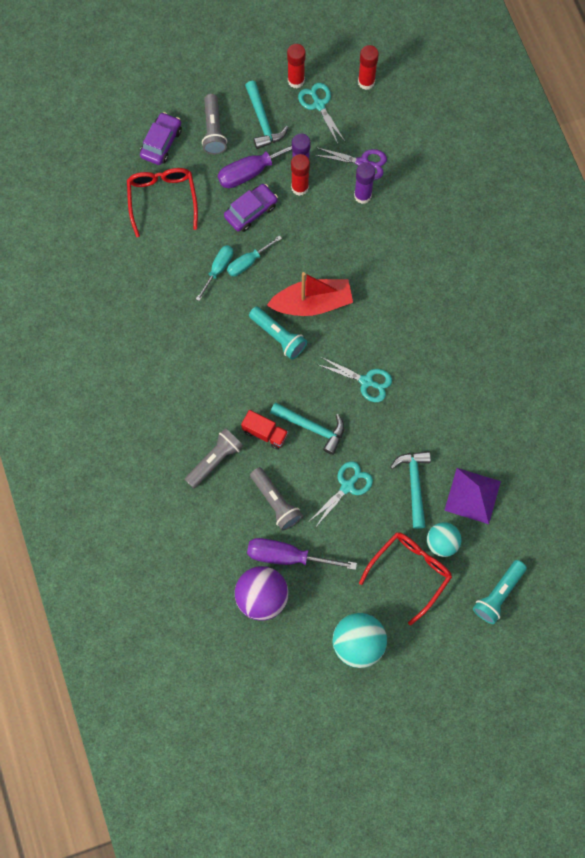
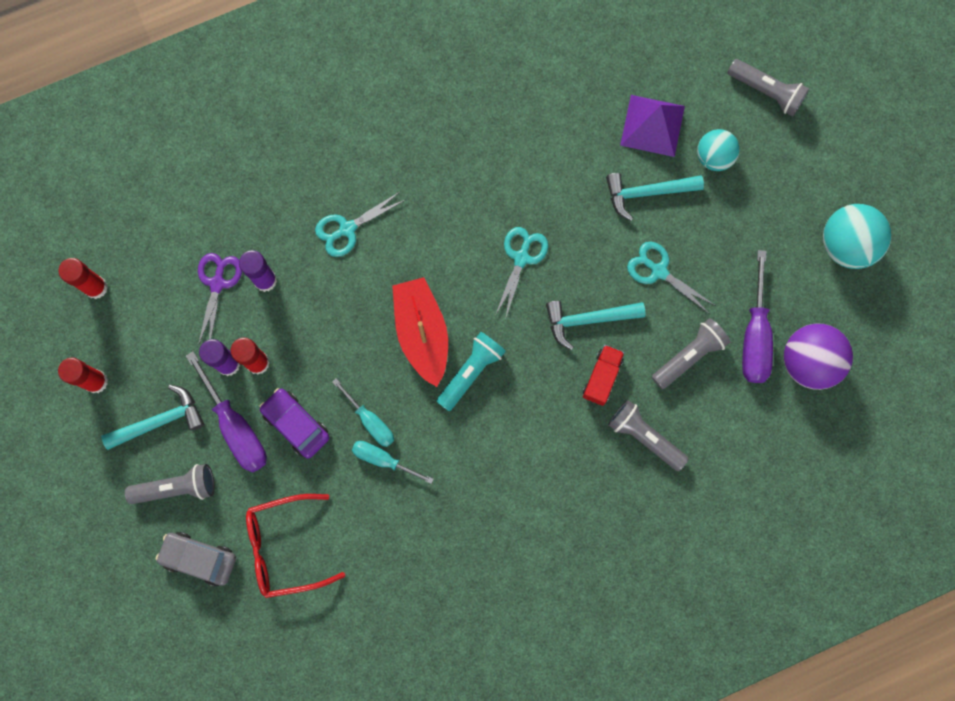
camera: 95 degrees left, 5 degrees up
purple car [140,112,182,165] -> grey car [156,532,236,586]
turquoise hammer [270,402,344,455] -> turquoise hammer turned 120 degrees counterclockwise [546,301,646,350]
turquoise scissors [298,83,345,144] -> turquoise scissors moved to [315,191,405,257]
red glasses [359,532,452,625] -> none
turquoise flashlight [473,560,527,624] -> grey flashlight [728,59,809,116]

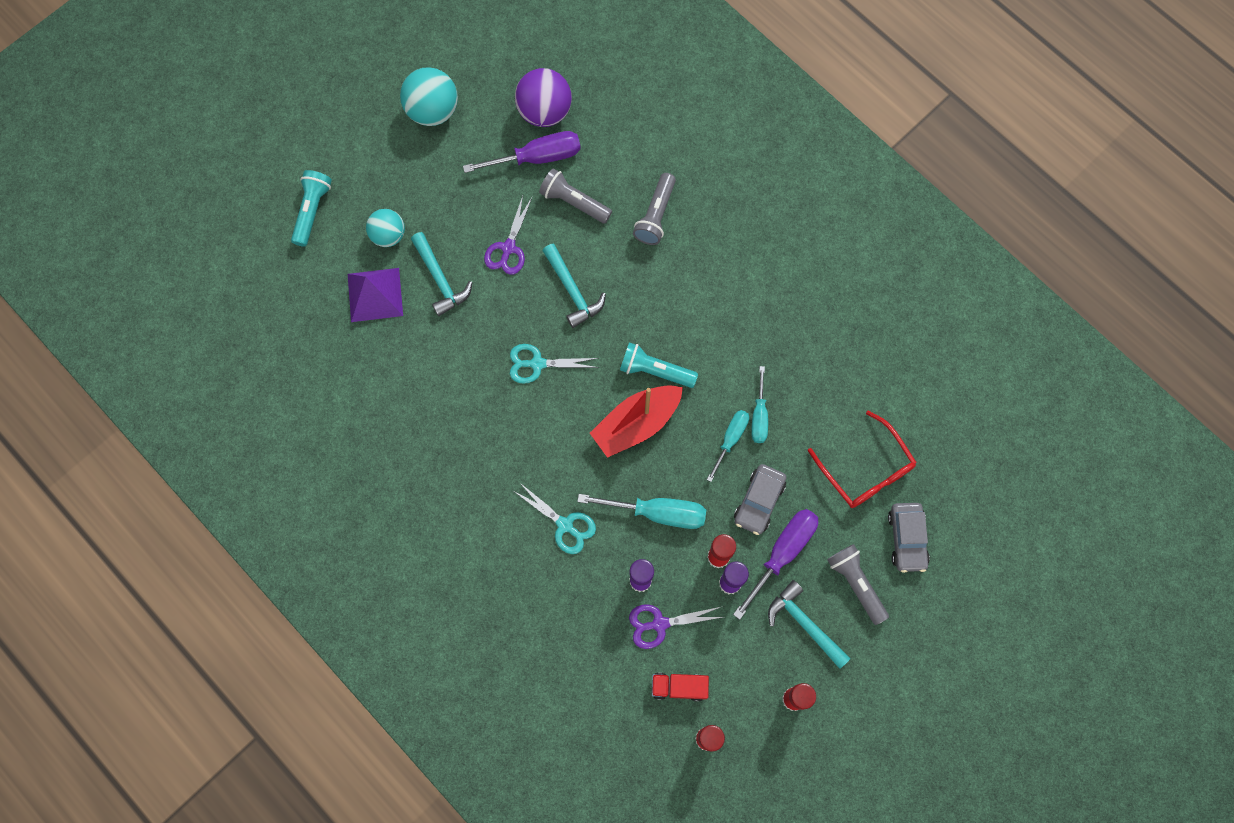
camera: 110 degrees left, 5 degrees down
purple car [259,388,330,459] -> grey car [734,464,786,535]
red truck [583,345,624,406] -> red truck moved to [652,673,709,701]
turquoise scissors [627,242,716,314] -> purple scissors [484,196,532,275]
grey flashlight [728,59,809,116] -> turquoise flashlight [291,170,332,247]
none -> turquoise screwdriver [577,494,706,529]

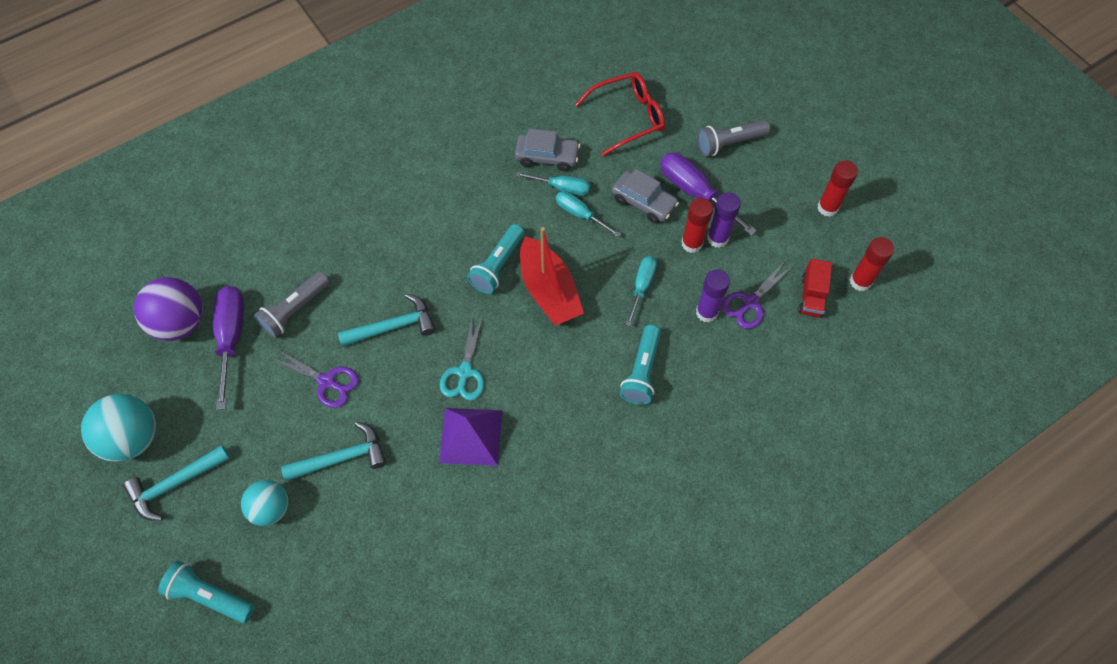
camera: 80 degrees left, 10 degrees down
purple pyramid [348,268,403,322] -> purple pyramid moved to [439,408,502,466]
turquoise scissors [514,482,596,554] -> turquoise flashlight [620,325,661,405]
turquoise screwdriver [577,494,706,529] -> turquoise screwdriver [625,256,657,326], size x0.63
purple scissors [629,604,723,649] -> purple scissors turned 45 degrees clockwise [722,261,793,329]
grey flashlight [633,173,676,245] -> none
turquoise hammer [768,580,851,669] -> turquoise hammer moved to [123,445,230,521]
grey car [888,503,930,573] -> grey car moved to [515,129,580,171]

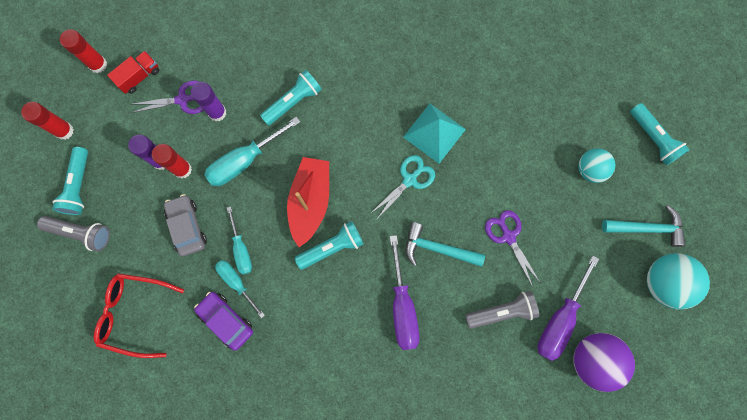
camera: 145 degrees left, 15 degrees up
turquoise hammer [281,422,386,481] -> none
purple pyramid [439,408,502,466] -> turquoise pyramid [403,104,466,164]
grey car [515,129,580,171] -> purple car [194,292,253,351]
turquoise screwdriver [625,256,657,326] -> turquoise screwdriver [204,117,300,186], size x1.59
purple screwdriver [660,153,757,236] -> purple screwdriver moved to [390,235,419,350]
none -> turquoise flashlight [52,147,88,215]

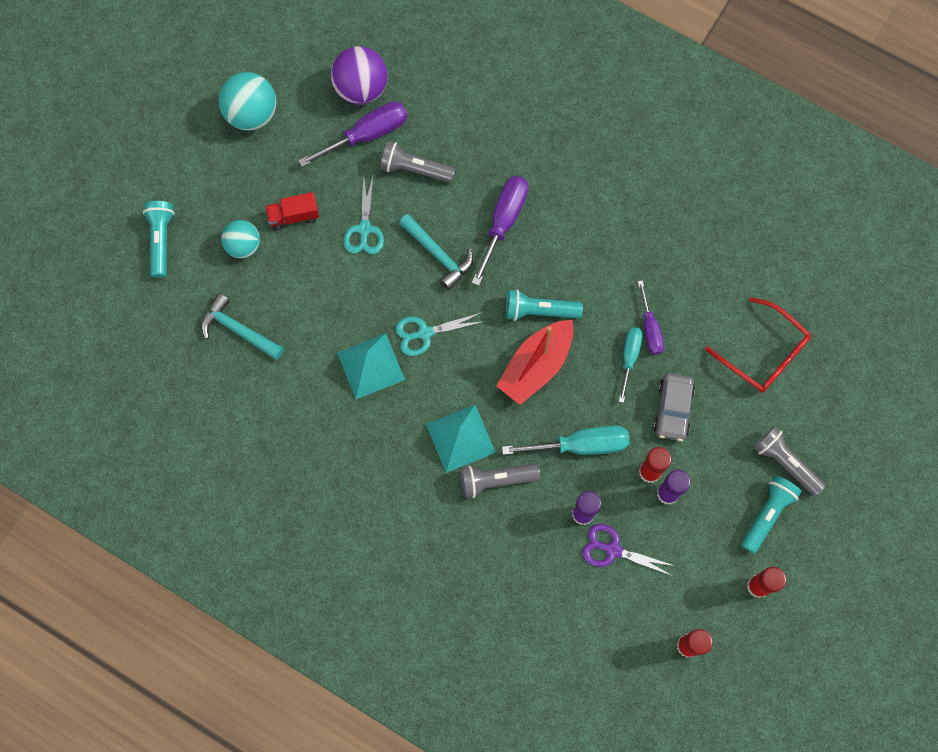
camera: 150 degrees left, 5 degrees down
red truck [107,51,159,94] -> red truck moved to [265,192,319,230]
purple car [194,292,253,351] -> none
turquoise screwdriver [215,260,265,318] -> purple screwdriver [638,280,664,355]
turquoise flashlight [260,70,322,126] -> grey flashlight [460,464,540,498]
purple scissors [485,210,540,287] -> turquoise scissors [343,176,384,254]
turquoise hammer [602,205,685,247] -> turquoise hammer moved to [201,293,284,360]
none -> turquoise pyramid [426,405,496,473]

